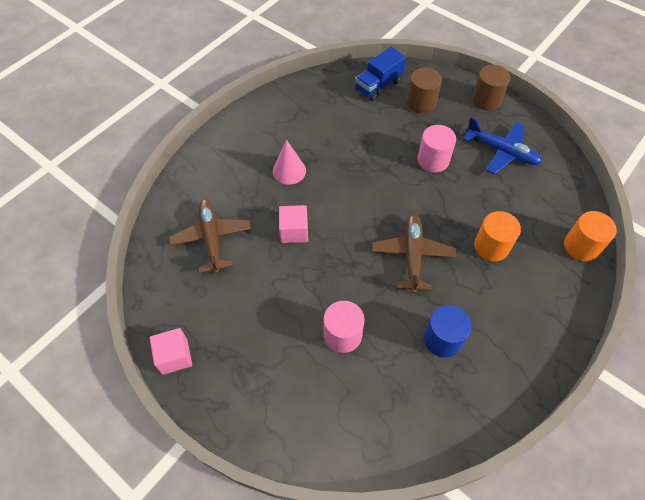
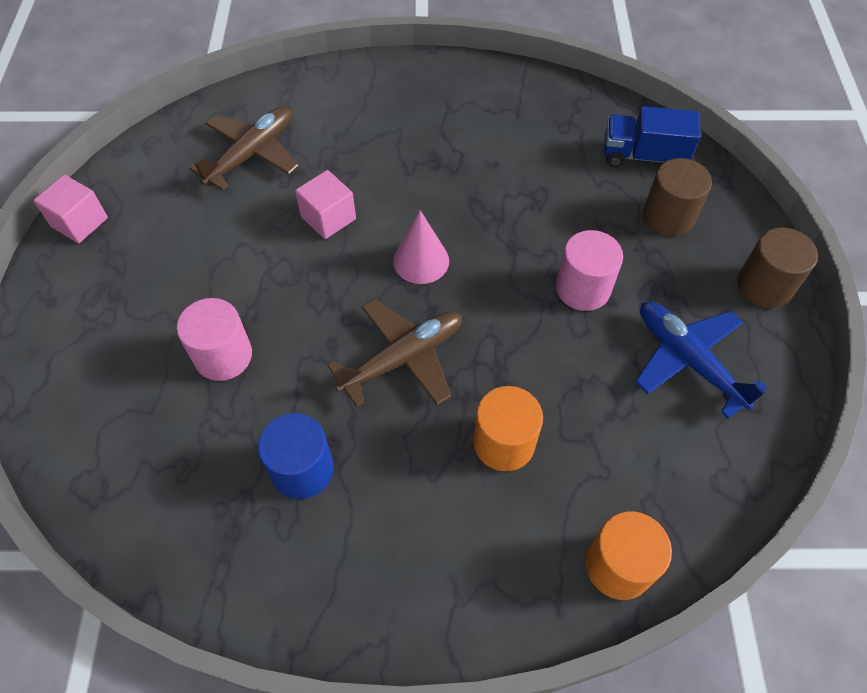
camera: 50 degrees right, 0 degrees up
pink cone [273,140,306,185] -> pink cone moved to [393,210,449,284]
blue plane [463,117,542,174] -> blue plane turned 150 degrees clockwise [635,302,767,419]

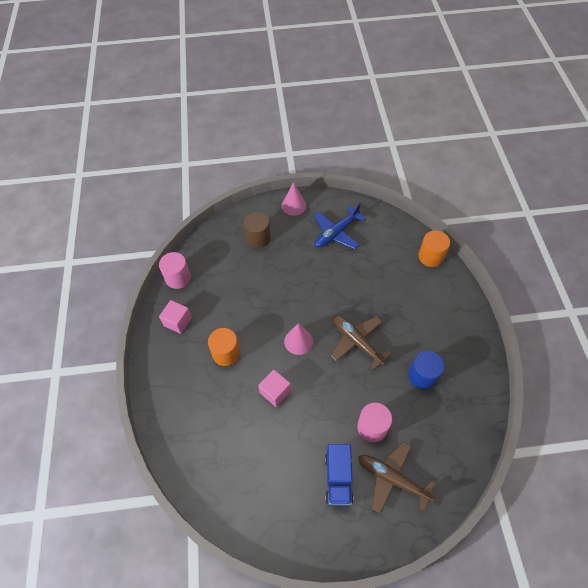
camera: 95 degrees left, 0 degrees up
pink cube [33,175,108,243] -> pink cube moved to [159,300,192,334]
brown plane [189,107,299,191] -> brown plane moved to [358,442,437,514]
orange cylinder [473,386,543,471] -> orange cylinder moved to [208,328,240,366]
pink cylinder [556,230,623,311] -> pink cylinder moved to [159,252,191,289]
blue truck [604,106,701,167] -> blue truck moved to [325,444,353,506]
brown cylinder [737,227,818,308] -> pink cone [282,182,306,216]

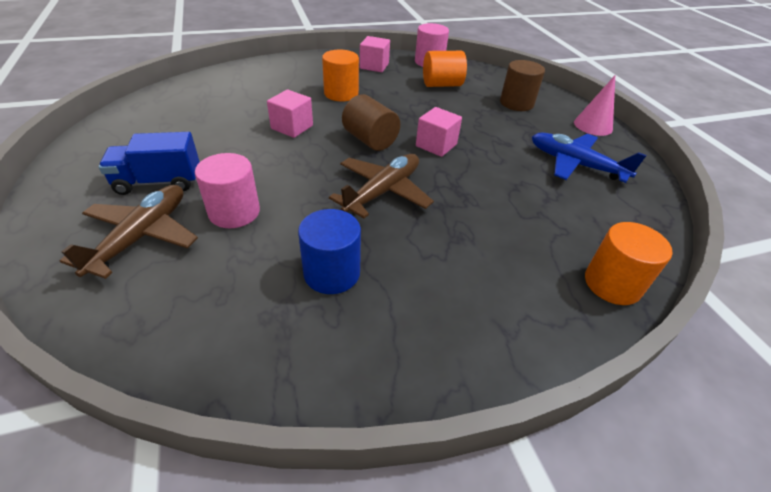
camera: 75 degrees right, 15 degrees down
pink cone [284,323,313,355] -> brown cylinder [342,94,400,151]
none -> pink cube [416,107,462,157]
none -> orange cylinder [423,51,467,87]

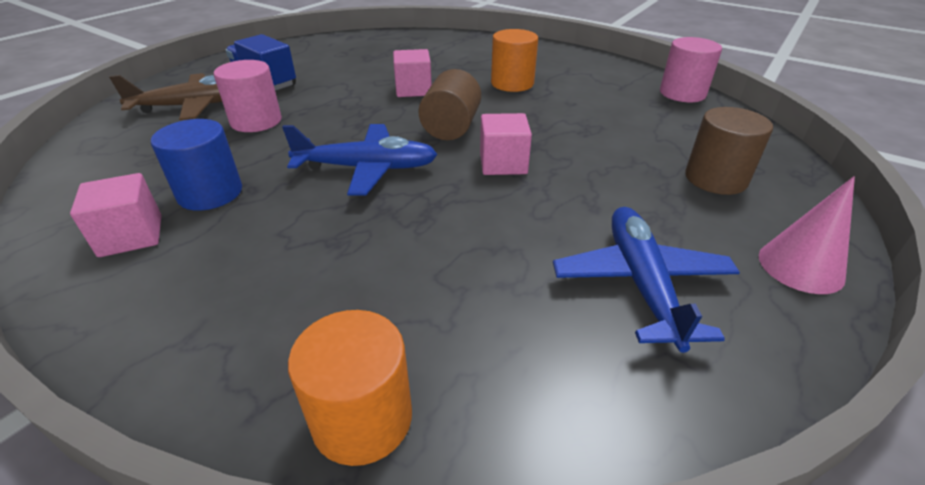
camera: 55 degrees right, 5 degrees down
brown plane [329,154,434,218] -> blue plane [282,124,438,196]
pink cube [360,36,390,72] -> pink cube moved to [70,173,162,257]
orange cylinder [423,51,467,87] -> none

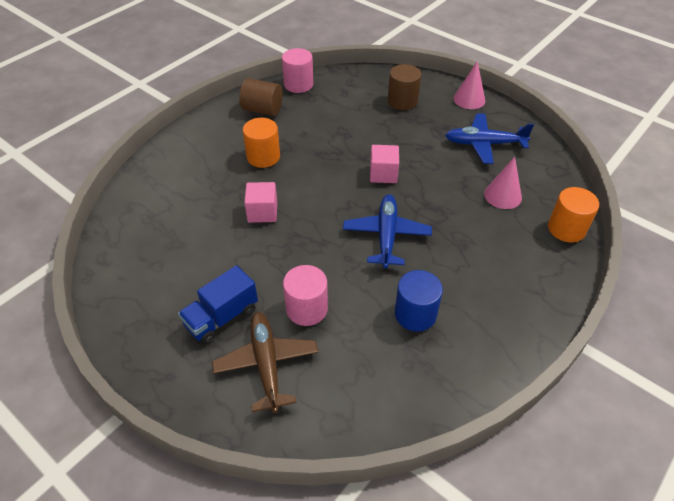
camera: 85 degrees left, 10 degrees up
pink cube [70,173,162,257] -> none
brown cylinder [418,69,481,140] -> brown cylinder moved to [239,78,283,116]
none -> pink cone [484,157,522,209]

